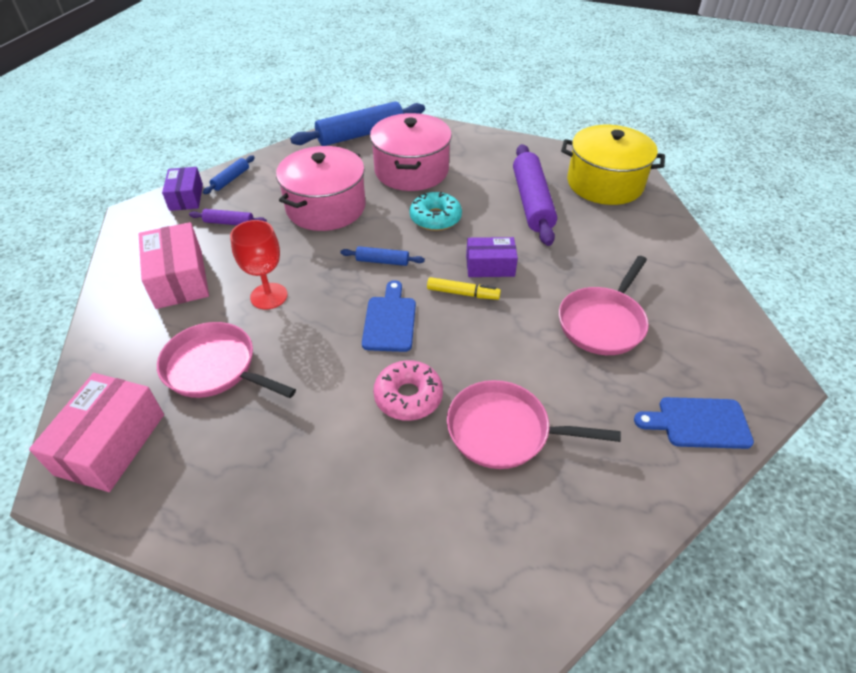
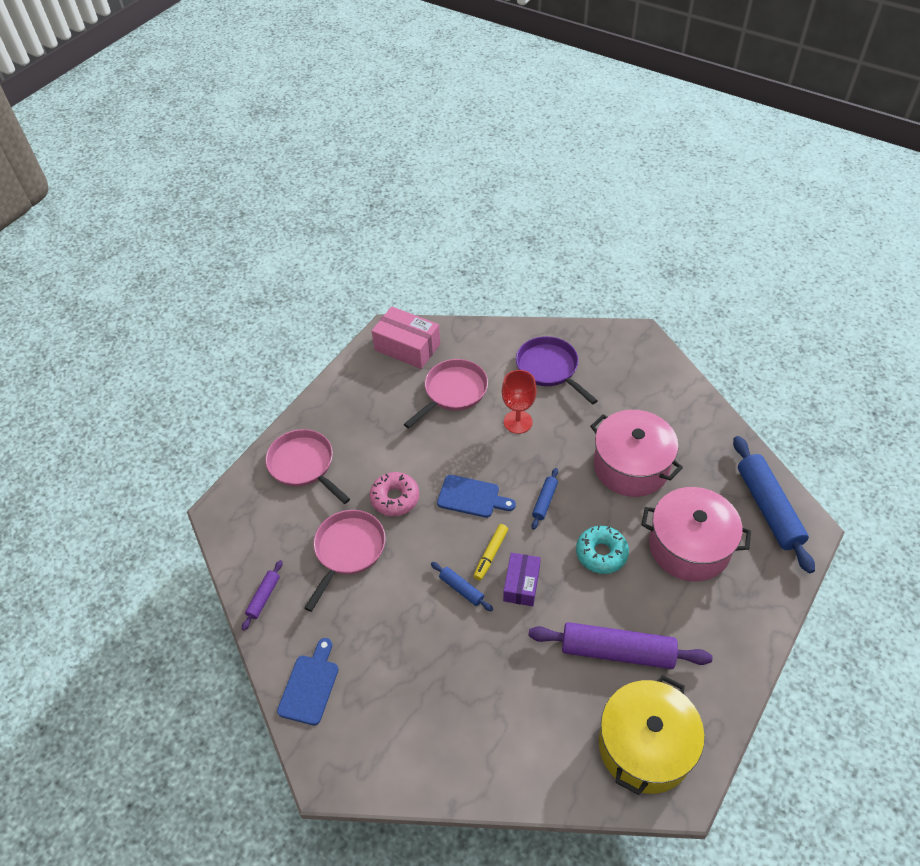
camera: 105 degrees right, 5 degrees up
pink box [138,222,209,309] -> purple pan [516,336,598,405]
purple box [162,167,203,211] -> none
purple rolling pin [189,209,267,225] -> purple rolling pin moved to [242,560,283,631]
blue rolling pin [203,155,255,194] -> blue rolling pin moved to [431,562,493,612]
pink pan [559,256,649,355] -> pink pan moved to [265,429,350,504]

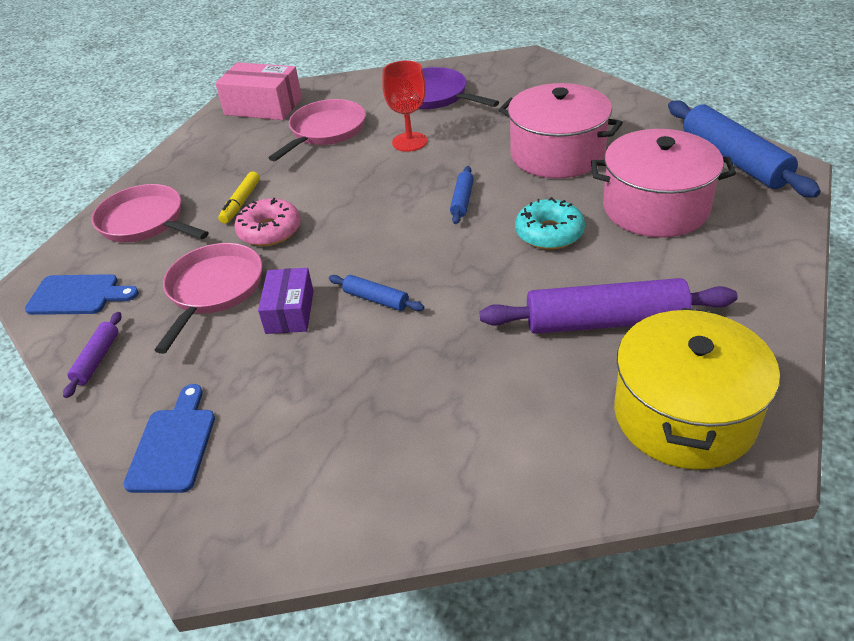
camera: 10 degrees left, 10 degrees down
blue cutting board [437,475,516,518] -> blue cutting board moved to [25,274,139,315]
yellow marker [473,524,508,581] -> yellow marker moved to [218,171,260,224]
purple box [503,553,541,606] -> purple box moved to [258,268,314,334]

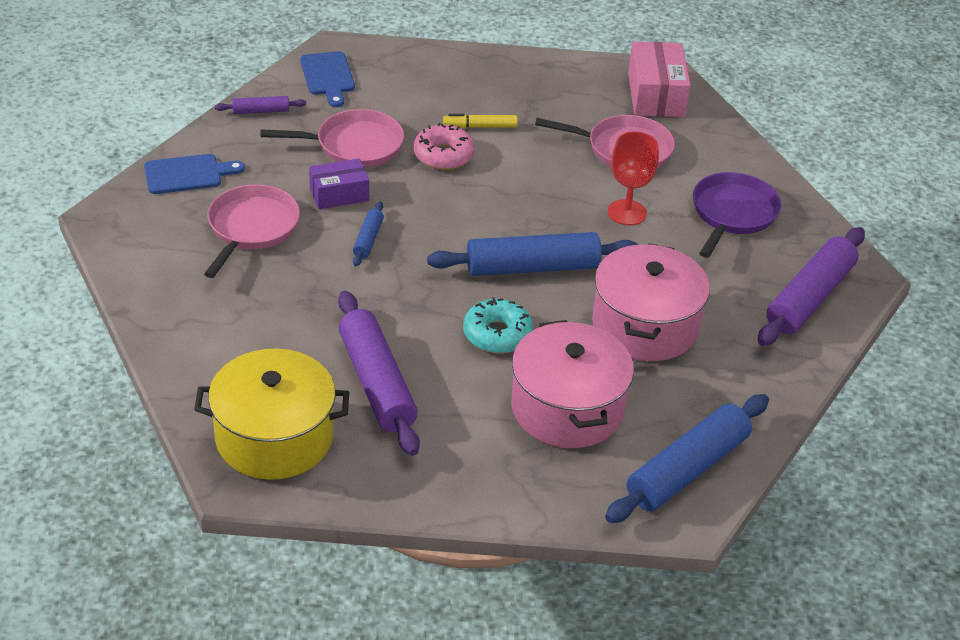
camera: 65 degrees right, 0 degrees up
pink pan [92,184,209,242] -> pink pan moved to [204,184,300,278]
blue rolling pin [450,166,474,224] -> blue rolling pin [427,232,639,276], size x2.12
none -> purple rolling pin [758,227,865,346]

